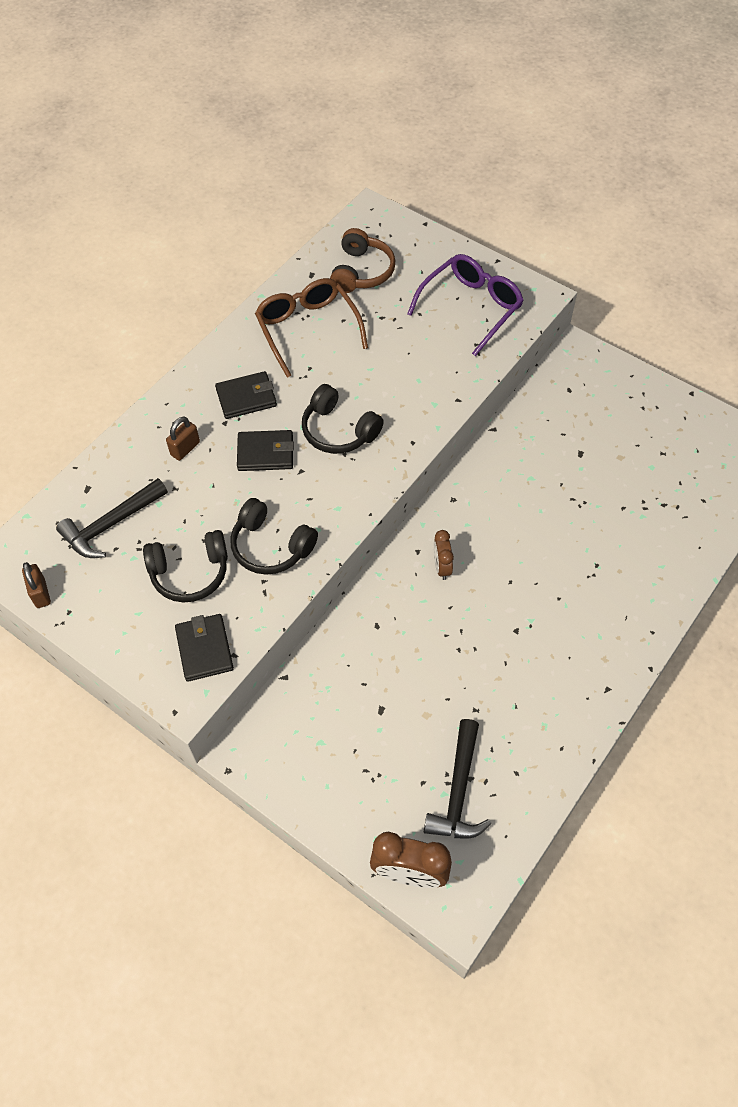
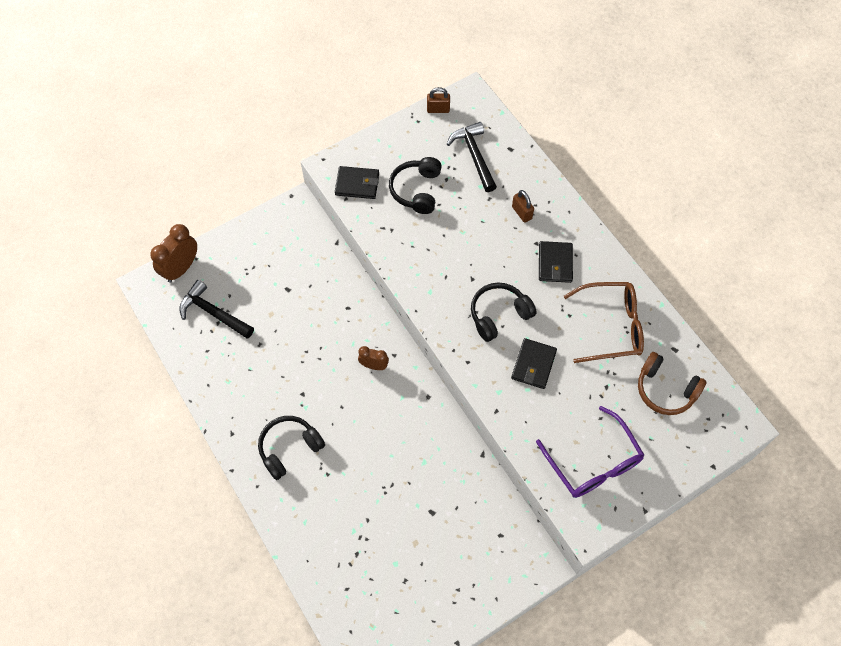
camera: 110 degrees right, 5 degrees up
black headphones [230,498,318,575] -> black headphones moved to [258,416,325,480]
black wallet [237,430,294,471] -> black wallet moved to [511,338,557,389]

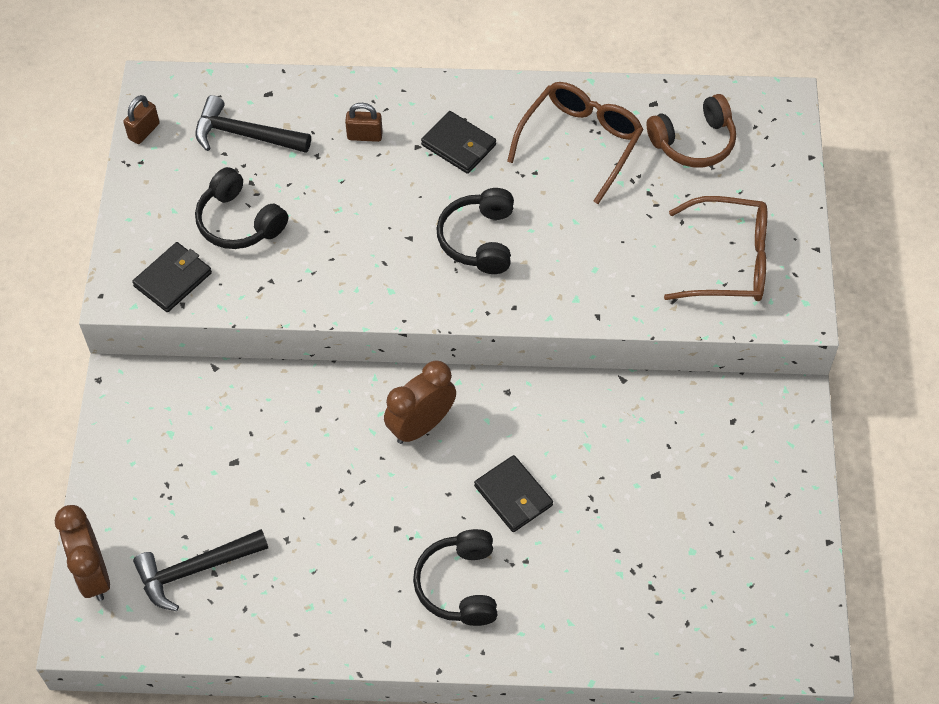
camera: 55 degrees left, 5 degrees down
brown clock [358,346,389,370] -> brown clock [384,360,456,444], size x1.70
black wallet [511,338,557,389] -> black wallet moved to [474,455,553,532]
purple glasses [536,406,644,498] -> brown glasses [664,196,767,301]

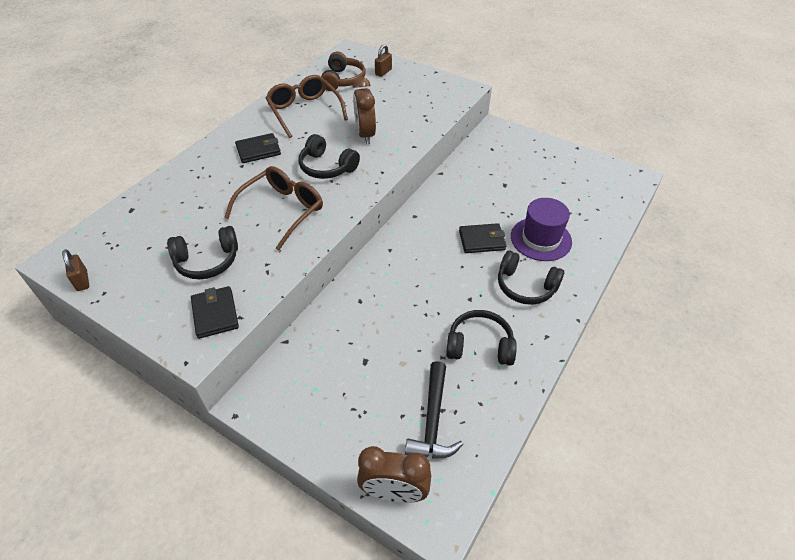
camera: 60 degrees left, 10 degrees down
black hammer [195,95,311,153] -> none
brown padlock [345,103,383,142] -> brown padlock moved to [375,44,392,77]
brown clock [384,360,456,444] -> brown clock moved to [353,77,376,144]
brown glasses [664,196,767,301] -> brown glasses moved to [224,166,323,250]
none -> black headphones [446,310,517,366]
none -> purple hat [511,198,572,261]

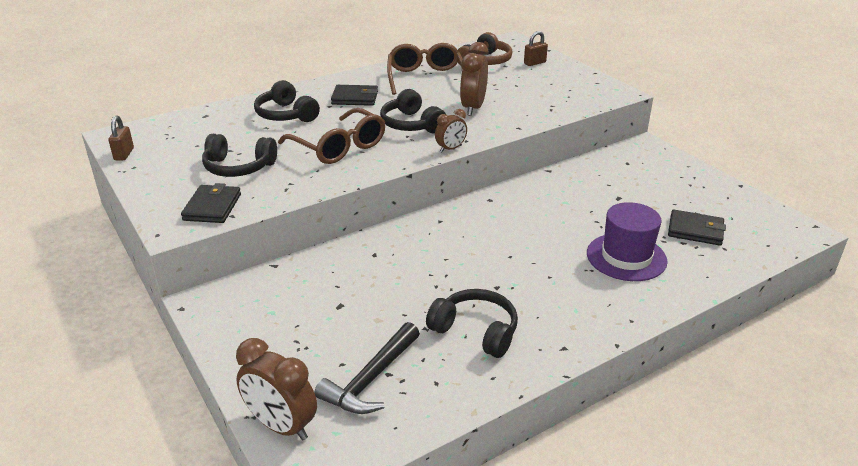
camera: 25 degrees right, 15 degrees down
brown glasses [224,166,323,250] -> brown glasses turned 75 degrees clockwise [278,108,385,164]
black wallet [459,223,506,253] -> black wallet moved to [668,210,726,246]
black headphones [498,251,564,305] -> black headphones moved to [254,80,320,122]
none -> brown clock [435,109,467,152]

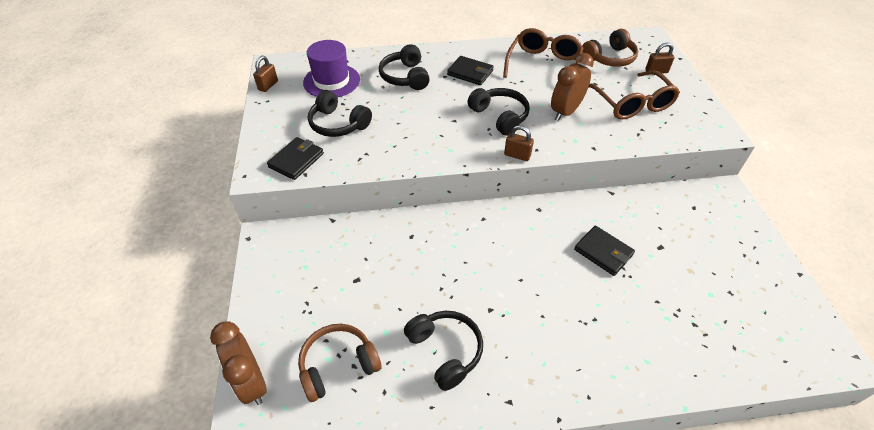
camera: 25 degrees right, 15 degrees up
brown glasses [278,108,385,164] -> brown glasses moved to [589,70,680,120]
black hammer [315,322,420,414] -> brown headphones [298,324,382,402]
black headphones [380,89,446,133] -> black headphones turned 150 degrees clockwise [468,88,530,136]
brown clock [435,109,467,152] -> brown padlock [504,125,534,161]
purple hat [587,202,668,281] -> purple hat moved to [303,40,360,98]
black wallet [668,210,726,246] -> black wallet moved to [574,226,635,276]

